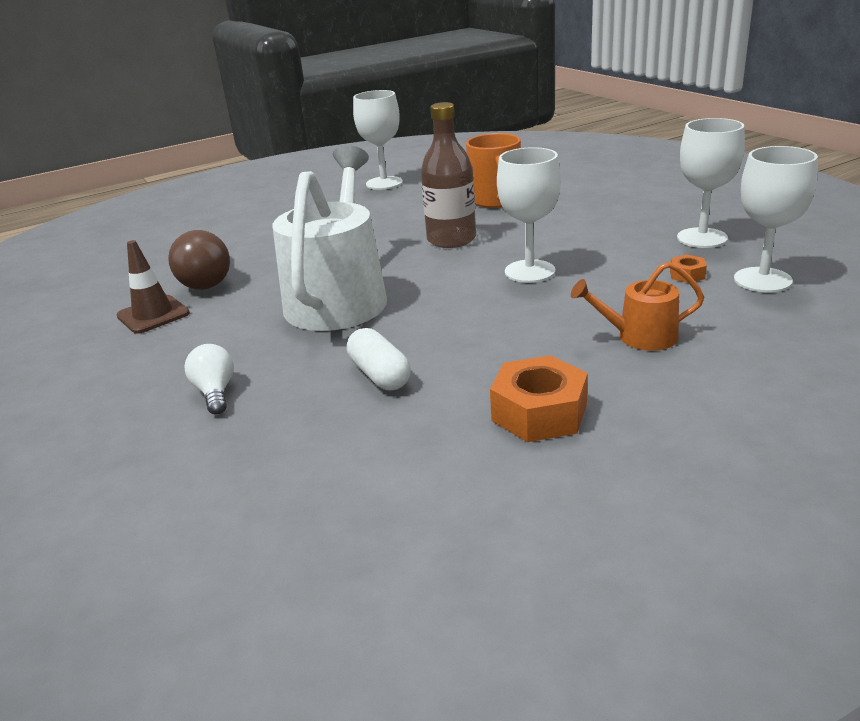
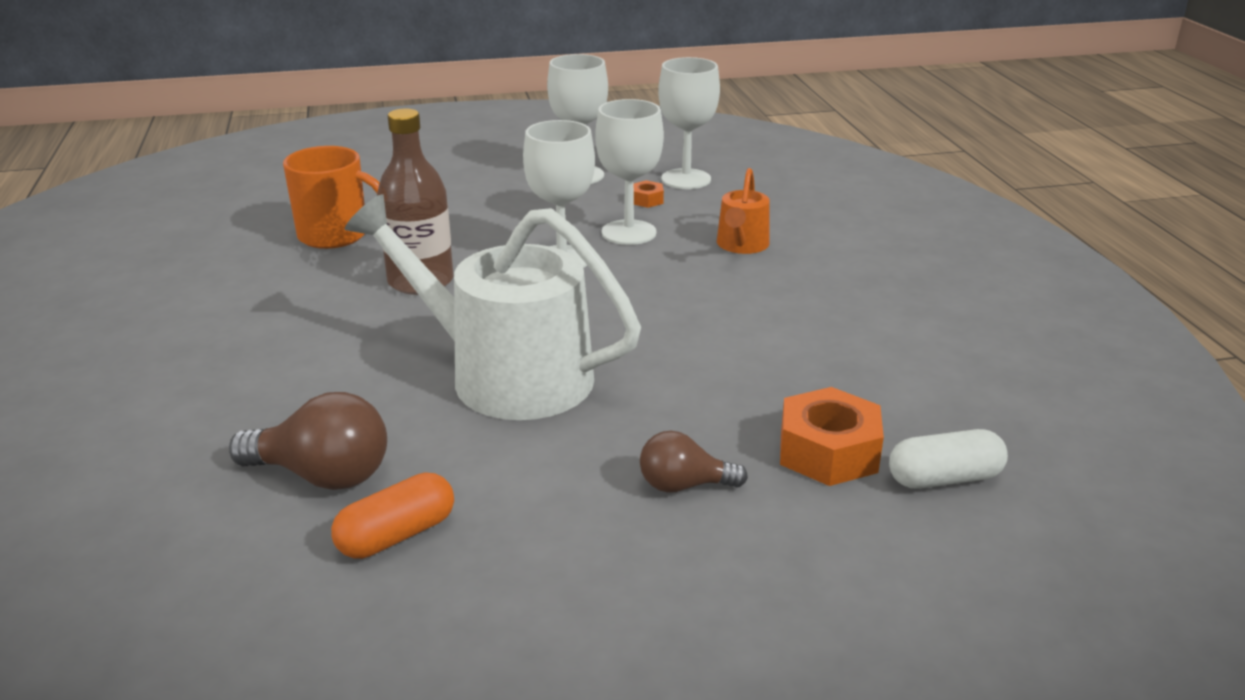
camera: 75 degrees left, 0 degrees up
brown traffic cone [116,240,190,334] -> orange capsule [331,472,454,559]
white light bulb [184,344,234,415] -> brown light bulb [640,431,748,493]
white capsule [347,328,411,390] -> white capsule moved to [889,429,1008,489]
white goblet [353,90,403,190] -> white goblet moved to [595,99,664,245]
orange nut [490,355,588,442] -> orange nut moved to [780,387,884,486]

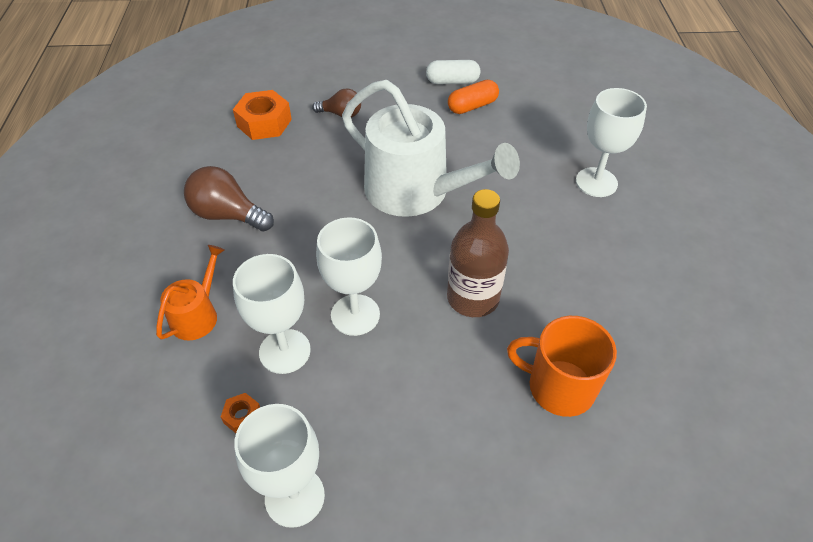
camera: 170 degrees left, 20 degrees up
brown light bulb [229,392,387,490] -> brown light bulb moved to [184,166,274,231]
white goblet [658,57,720,189] -> white goblet moved to [576,88,647,197]
white capsule [889,429,1008,489] -> white capsule moved to [426,60,480,84]

